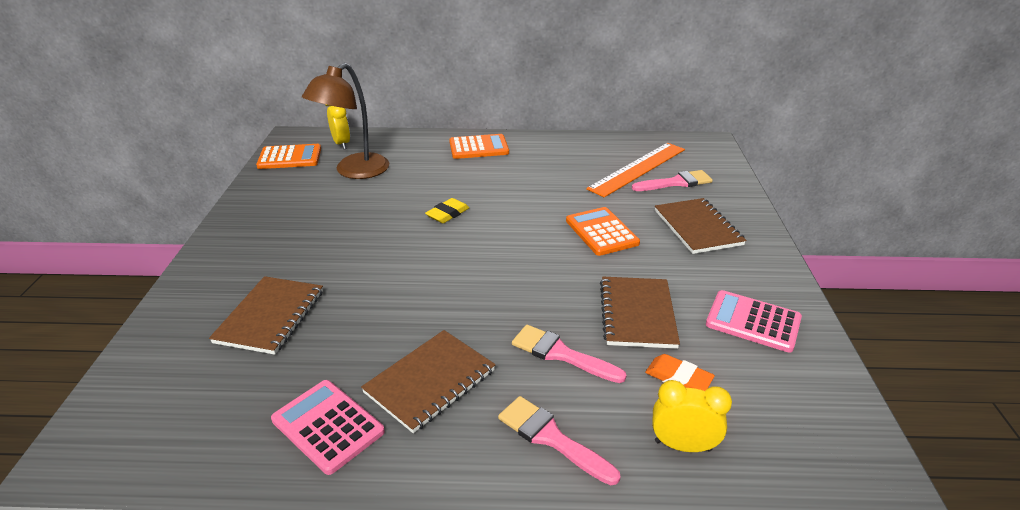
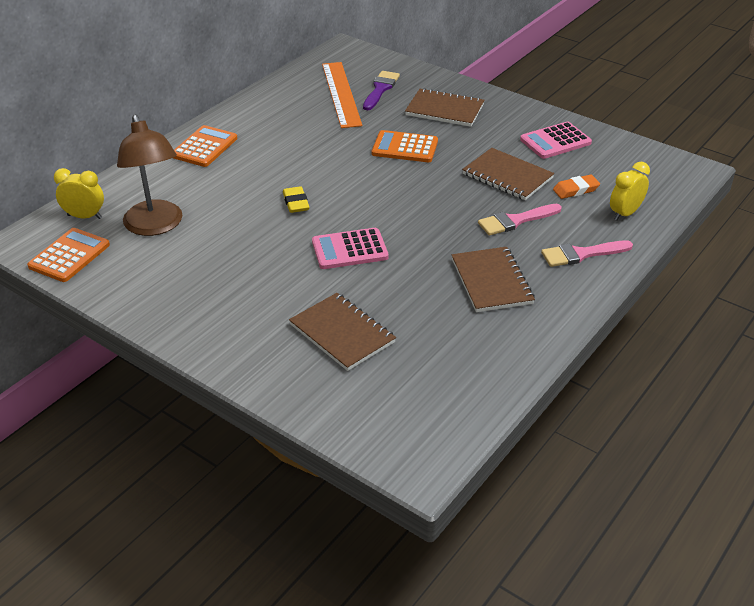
camera: 55 degrees left, 5 degrees up
pink calculator [271,380,385,475] -> pink calculator moved to [312,228,389,269]
pink brush [632,170,713,191] -> purple brush [363,71,400,110]

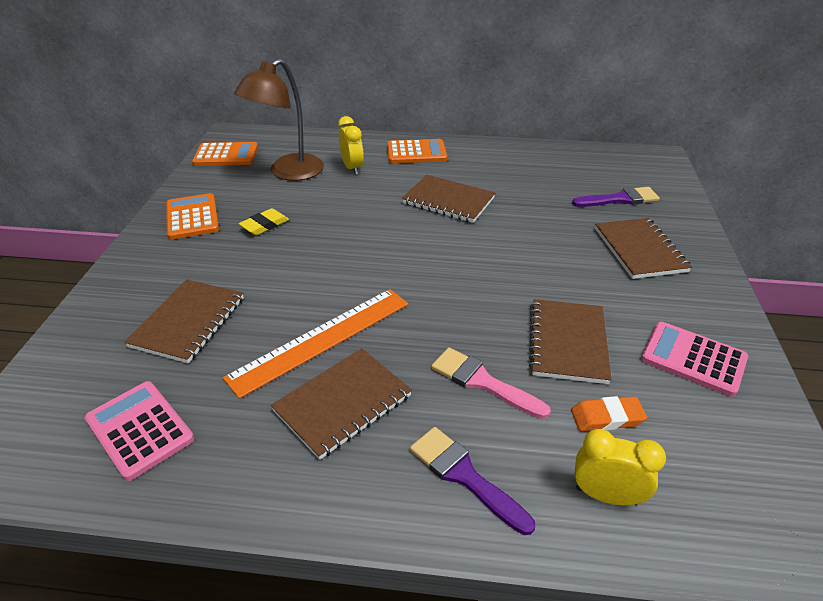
camera: 60 degrees right, 0 degrees up
yellow clock [54,168,104,219] -> yellow clock moved to [338,116,364,175]
yellow eraser [283,186,310,213] -> yellow eraser moved to [239,208,289,235]
pink calculator [312,228,389,269] -> pink calculator moved to [84,381,194,481]
orange ruler [322,62,362,128] -> orange ruler moved to [223,289,408,399]
orange calculator [372,130,438,162] -> orange calculator moved to [166,193,219,240]
pink brush [541,240,633,267] -> purple brush [410,427,535,535]
orange eraser [553,174,600,199] -> orange eraser turned 45 degrees counterclockwise [571,396,647,431]
none -> brown notebook [402,175,495,223]

